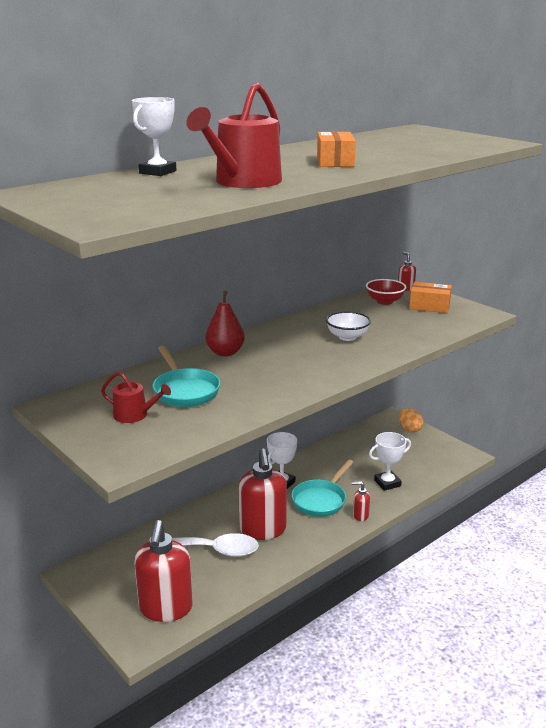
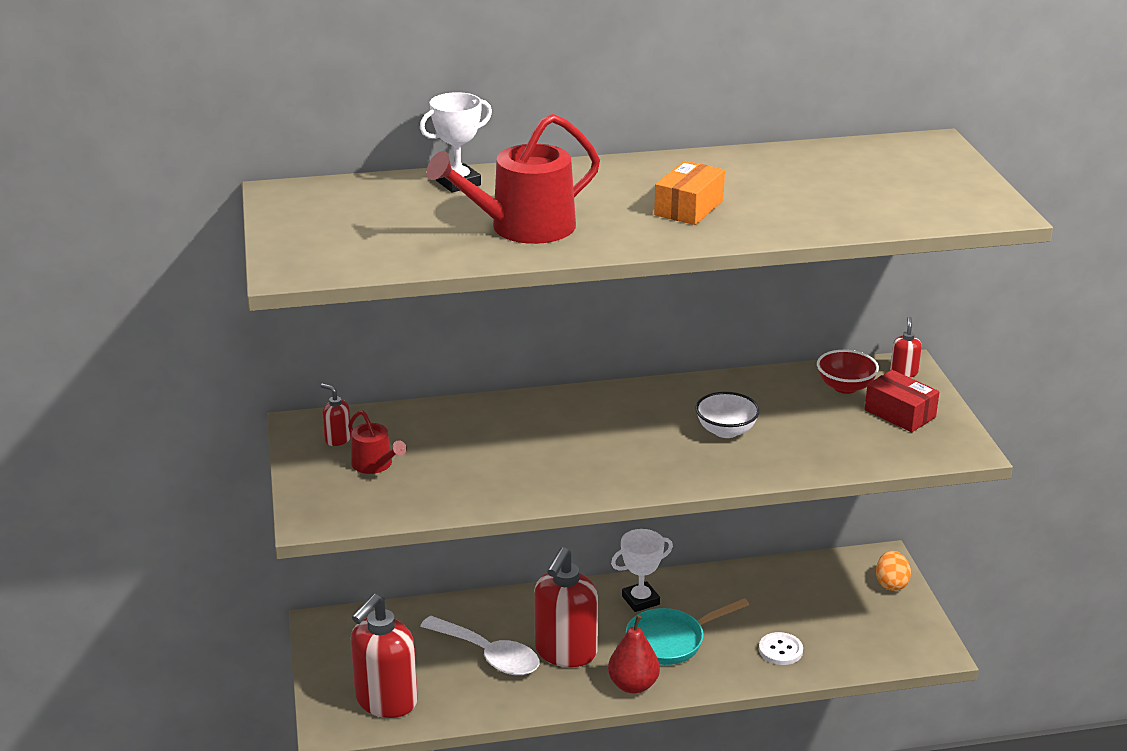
camera: 30 degrees right, 5 degrees up
turquoise pan [153,346,220,407] -> none
red pear [206,291,245,356] -> red pear moved to [608,615,660,693]
red soap dispenser [352,481,370,521] -> red soap dispenser moved to [321,383,351,446]
white trophy [369,432,411,491] -> white button [759,632,803,665]
orange box [409,282,452,313] -> red box [865,370,939,432]

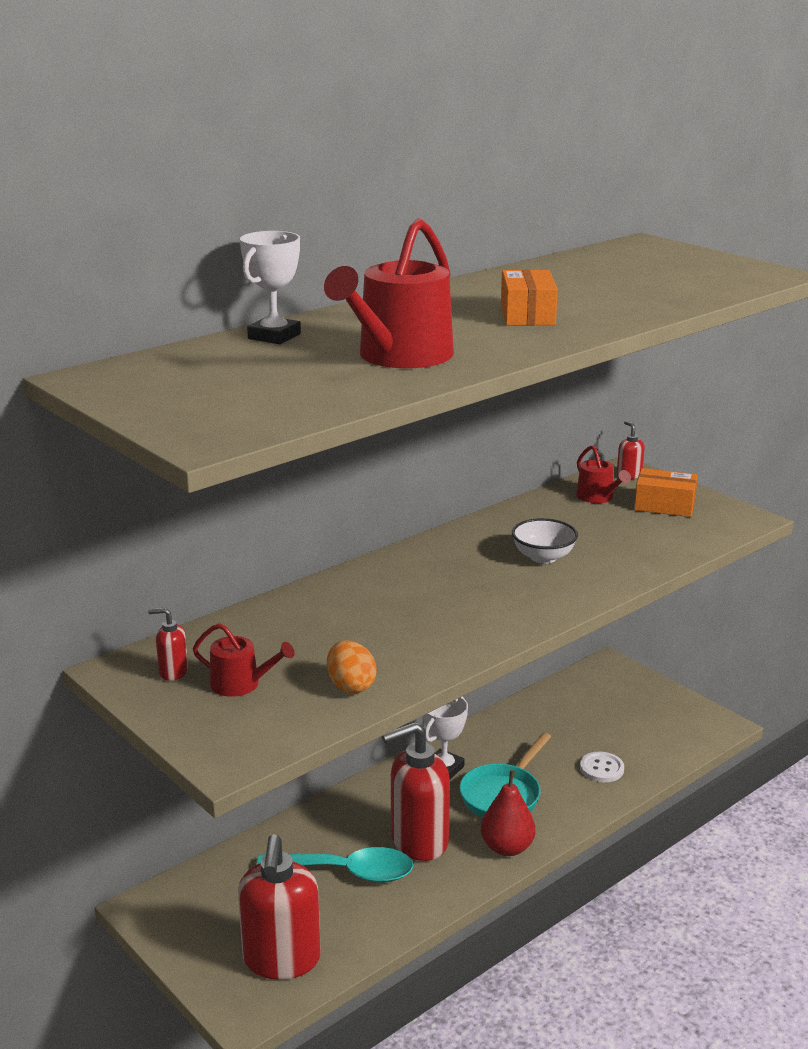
camera: 30 degrees left, 5 degrees down
white spoon [420,616,540,675] -> turquoise spoon [257,847,414,882]
red soap dispenser [534,547,598,667] -> red soap dispenser turned 75 degrees clockwise [382,722,450,861]
red bowl [817,350,879,394] -> red watering can [576,445,631,503]
red box [865,370,939,432] -> orange box [634,468,698,517]
orange egg [876,551,911,591] -> orange egg moved to [327,640,377,694]

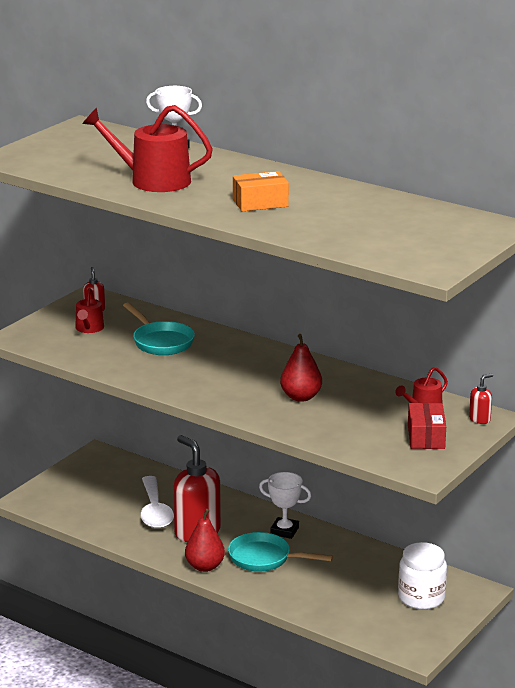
camera: 75 degrees right, 0 degrees up
red soap dispenser [238,834,321,980] -> none
turquoise spoon [257,847,414,882] -> white spoon [140,476,174,529]
orange egg [327,640,377,694] -> none
white bowl [512,518,578,564] -> red pear [280,334,322,402]
white button [580,752,624,782] -> none
orange box [634,468,698,517] -> red box [408,403,446,449]
none -> turquoise pan [123,302,195,355]
none -> white jar [398,542,447,610]

